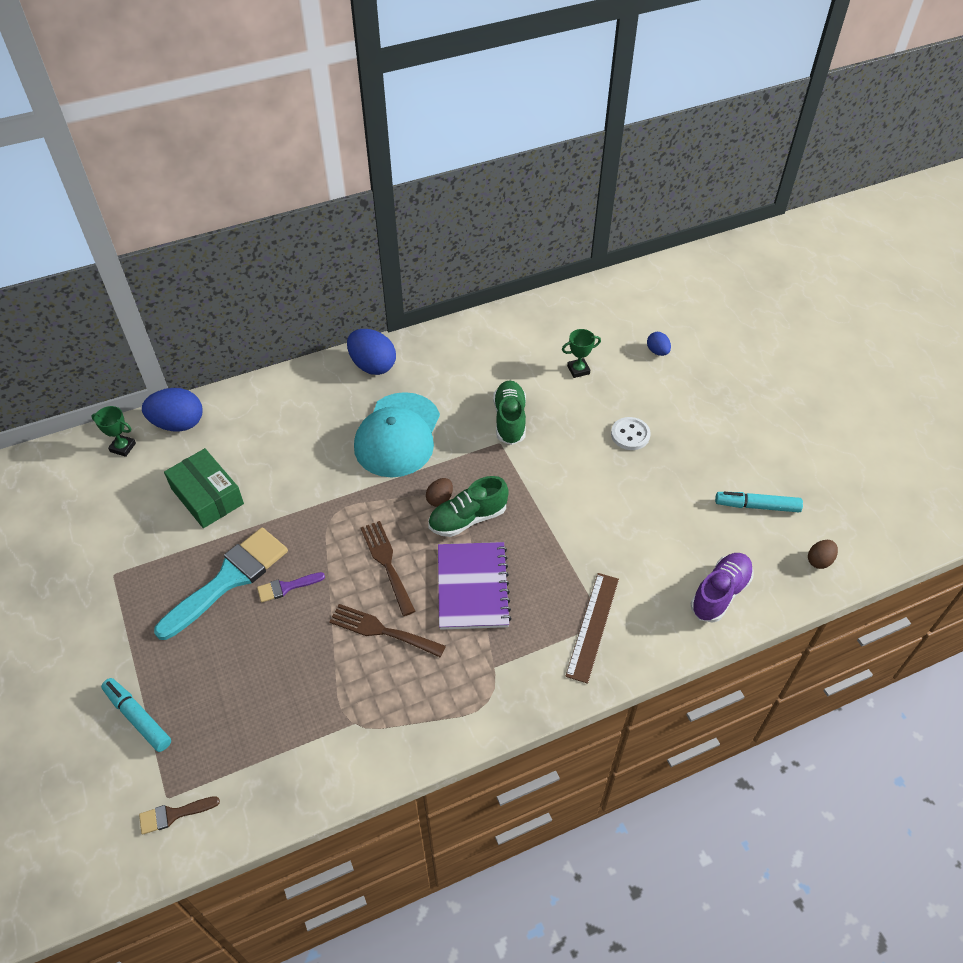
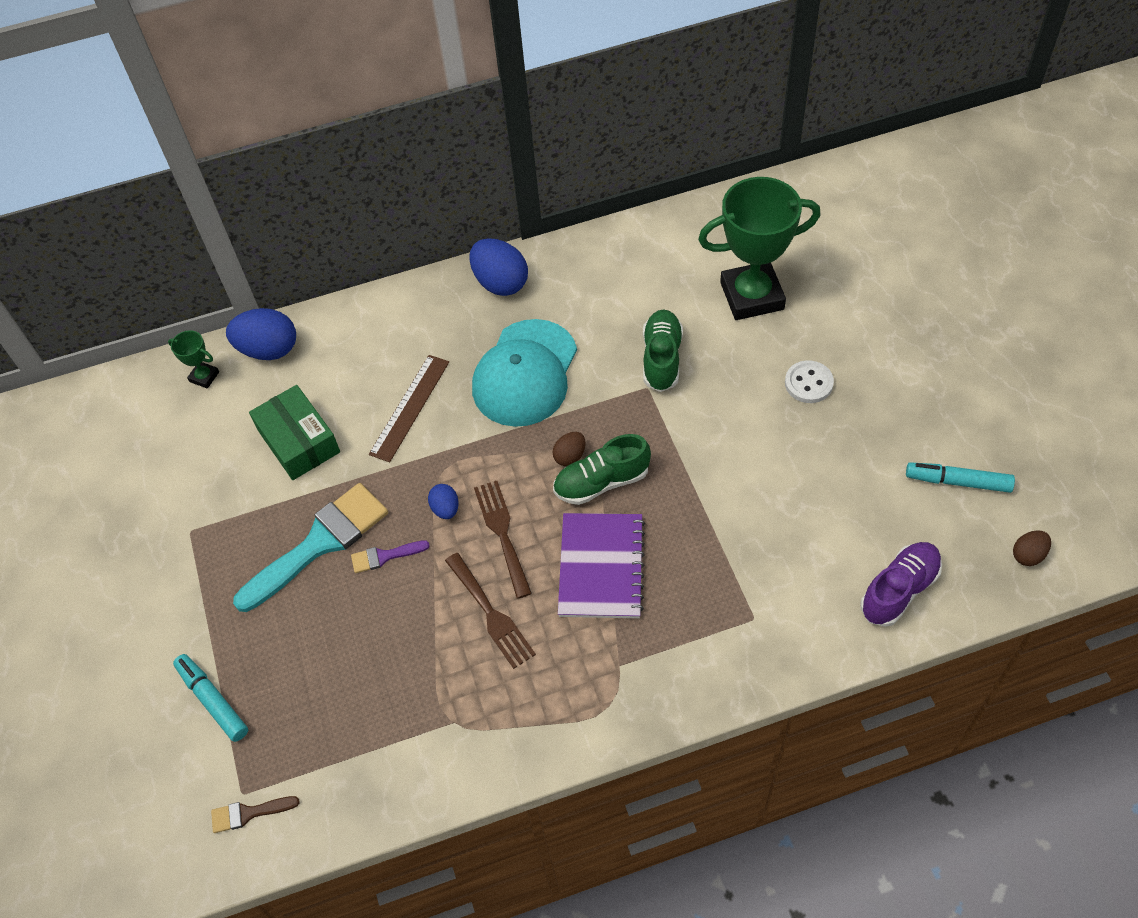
camera: 10 degrees right, 5 degrees up
brown fork [329,604,446,658] -> brown fork turned 150 degrees counterclockwise [445,553,536,669]
green trophy [562,329,601,378] -> green trophy [698,177,821,320], size x2.34
brown ruler [565,573,619,684] -> brown ruler moved to [369,355,449,462]
blue egg [647,332,671,356] -> blue egg moved to [428,484,459,519]

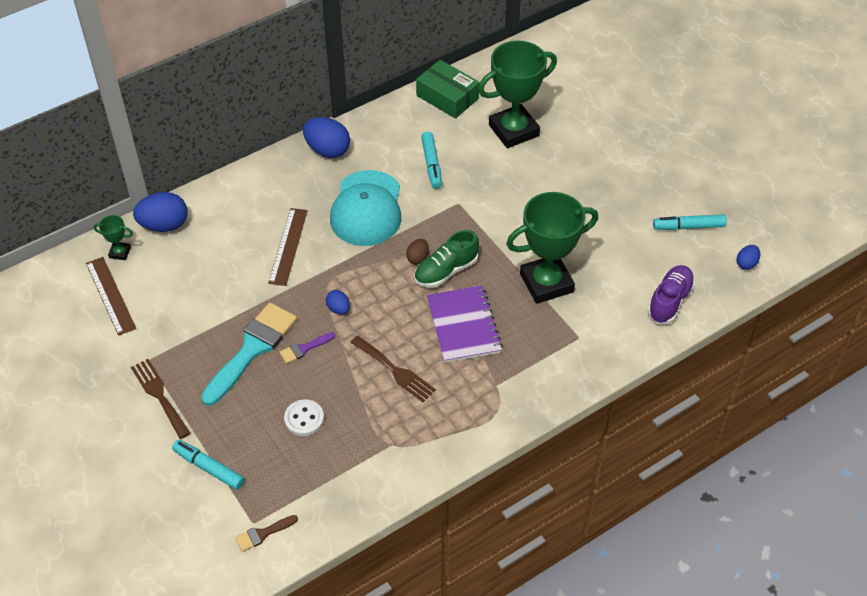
camera: 20 degrees left, 5 degrees down
green box [249,385,340,480] -> green box moved to [416,60,480,119]
brown fork [474,481,532,598] -> brown fork moved to [131,359,190,439]
green shoe [643,309,683,392] -> none
white button [785,360,834,403] -> white button moved to [284,399,324,436]
brown egg [1013,531,1051,566] -> blue egg [737,245,760,270]
none -> brown ruler [86,257,136,336]
none -> turquoise marker [421,132,442,189]
none -> green trophy [506,192,598,304]

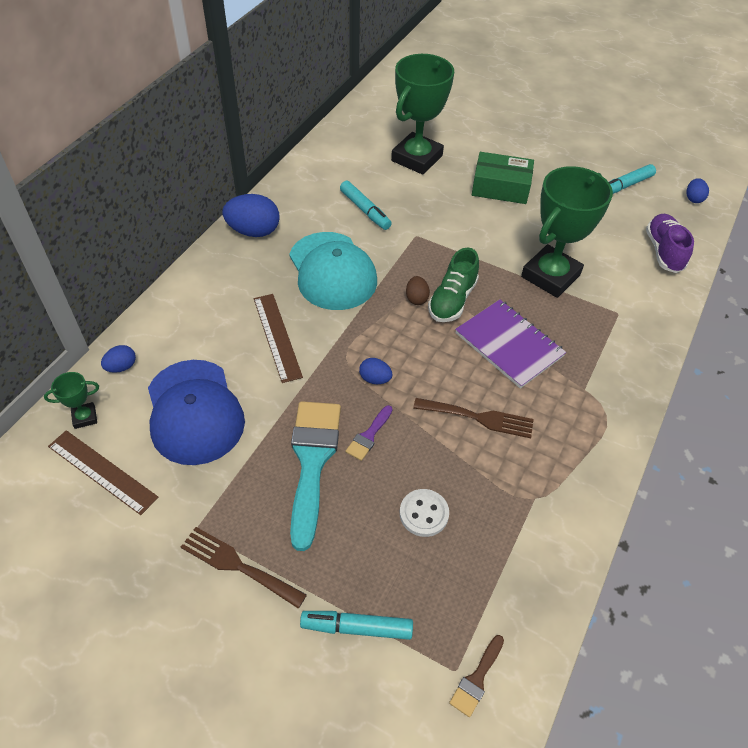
camera: 30 degrees left, 0 degrees up
blue egg [133,192,188,232] -> blue egg [101,345,136,373], size x0.53
green box [416,60,480,119] -> green box moved to [472,152,534,204]
none -> blue cap [148,360,245,465]

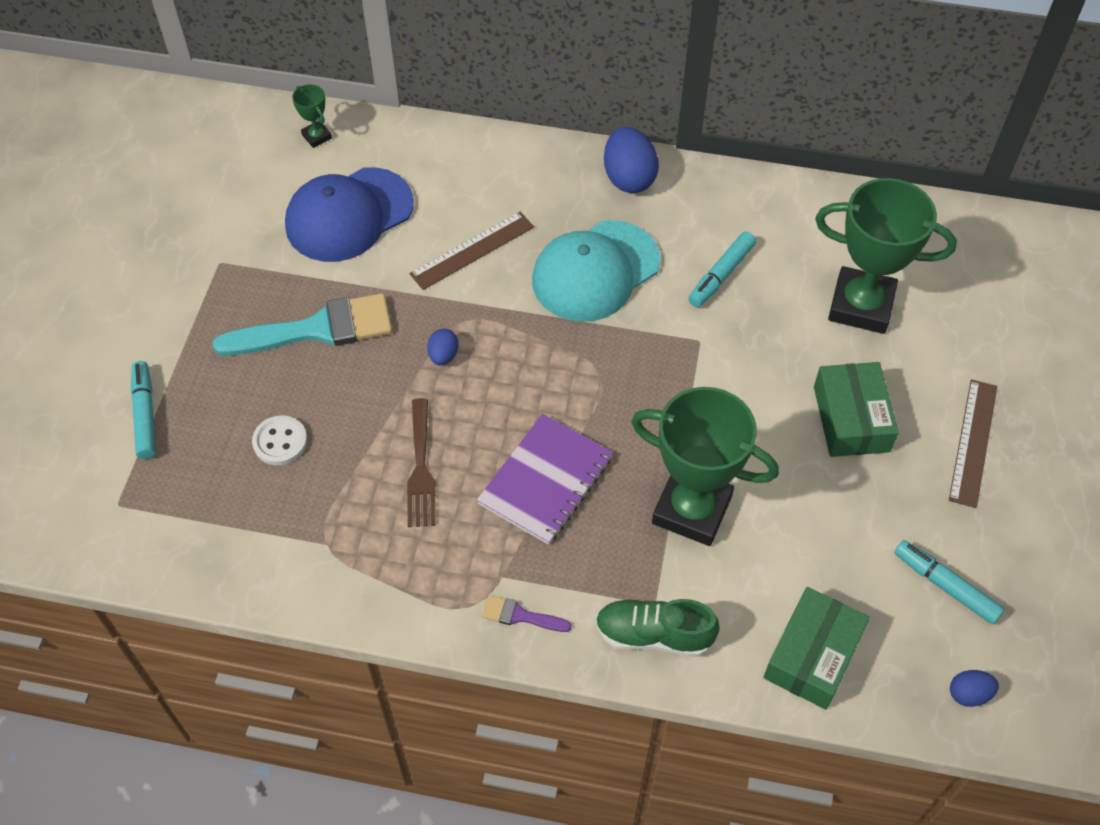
camera: 75 degrees right, 5 degrees up
brown ruler [48,430,158,515] -> brown ruler moved to [949,379,997,508]
blue egg [101,345,136,373] -> none
brown fork [181,527,307,609] -> none
purple brush [345,405,393,461] -> purple brush moved to [482,595,572,632]
brown egg [406,276,430,305] -> none
green shoe [428,247,479,322] -> green shoe moved to [596,599,720,657]
brown brush [449,635,504,717] -> none
purple shoe [646,214,694,273] -> green box [763,587,870,710]

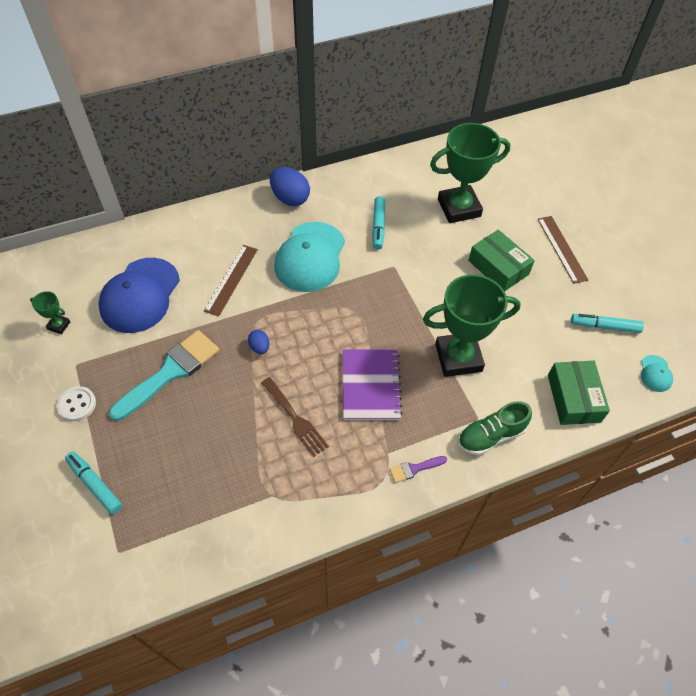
camera: 35 degrees left, 0 degrees up
white button [252,415,307,465] -> white button moved to [57,386,96,421]
green trophy [292,84,332,148] -> green trophy moved to [30,291,71,334]
blue egg [950,670,999,707] -> turquoise cap [641,355,673,392]

